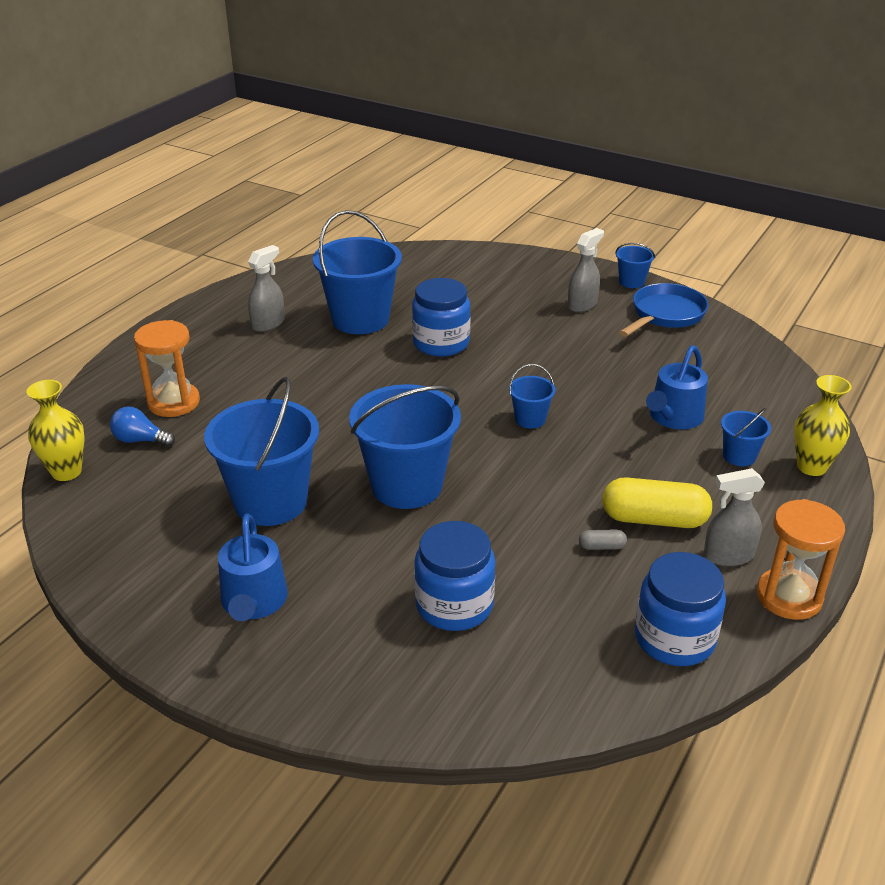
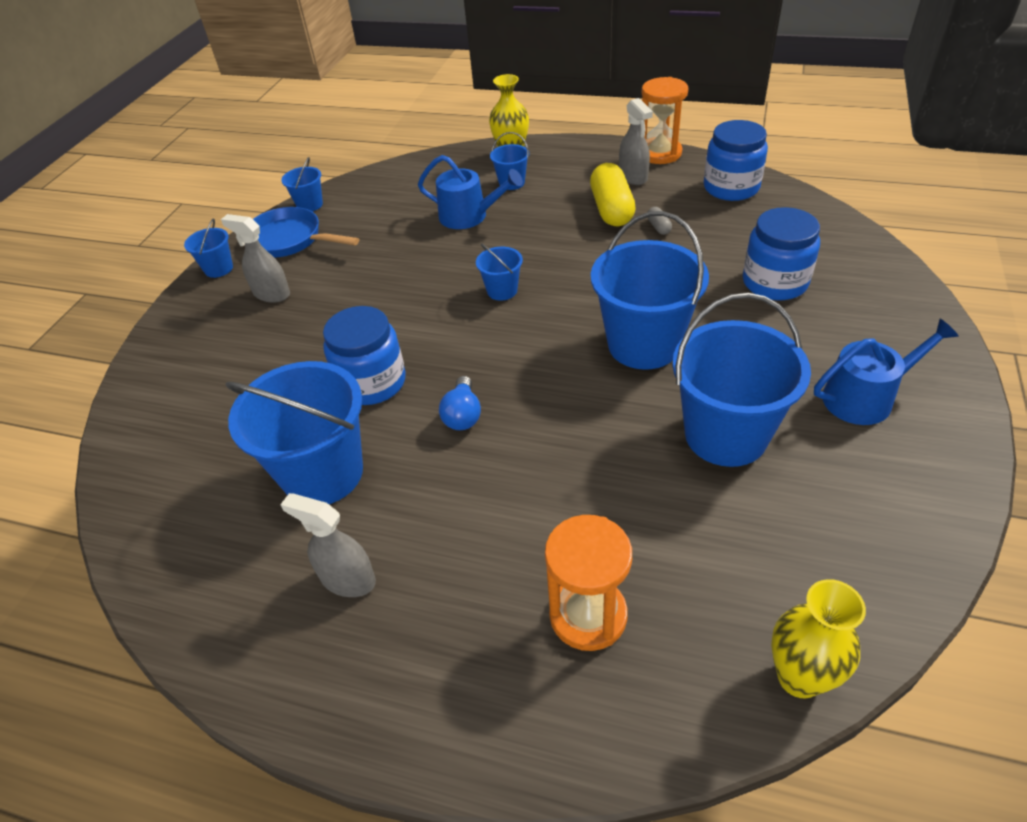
camera: 100 degrees left, 10 degrees up
blue light bulb [110,407,175,447] -> blue light bulb moved to [439,376,481,430]
none -> blue bucket [281,157,323,211]

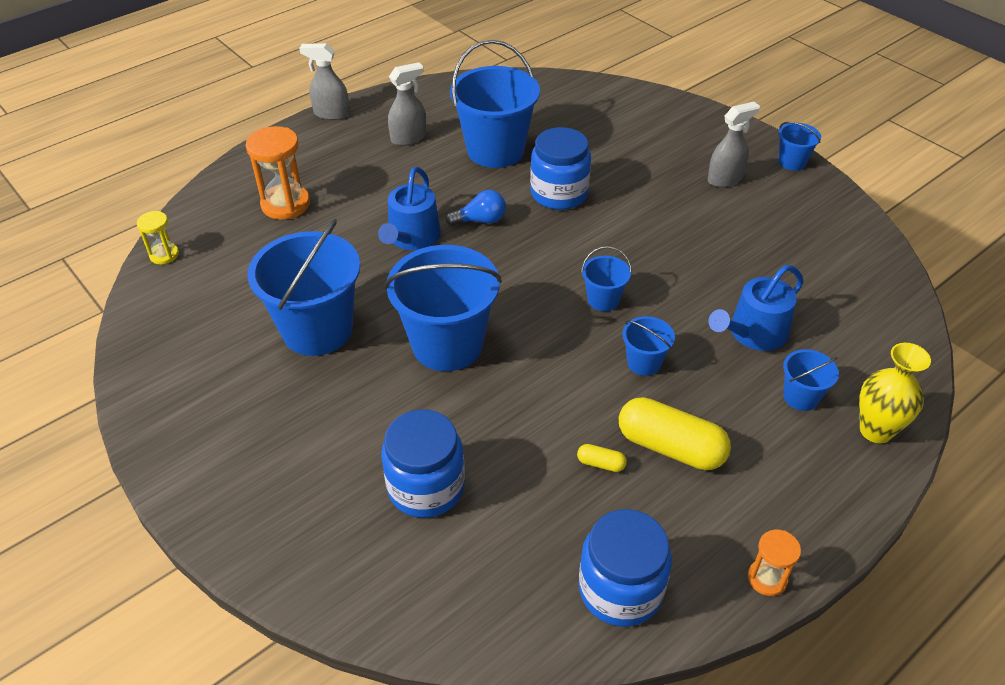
camera: 120 degrees right, 0 degrees up
blue pan [253,207,359,258] -> none
blue bucket [281,157,323,211] -> blue bucket moved to [622,316,675,376]
blue light bulb [439,376,481,430] -> blue light bulb turned 135 degrees clockwise [446,190,506,226]
grey spray bottle [619,98,653,185] -> grey spray bottle moved to [299,43,350,120]
orange hourglass [641,77,688,164] -> orange hourglass [748,529,801,596], size x0.56
grey capsule [647,207,672,235] -> yellow capsule [577,444,627,472]
yellow vase [771,579,866,698] -> yellow hourglass [137,211,179,265]
blue watering can [814,319,959,425] -> blue watering can moved to [378,167,441,250]

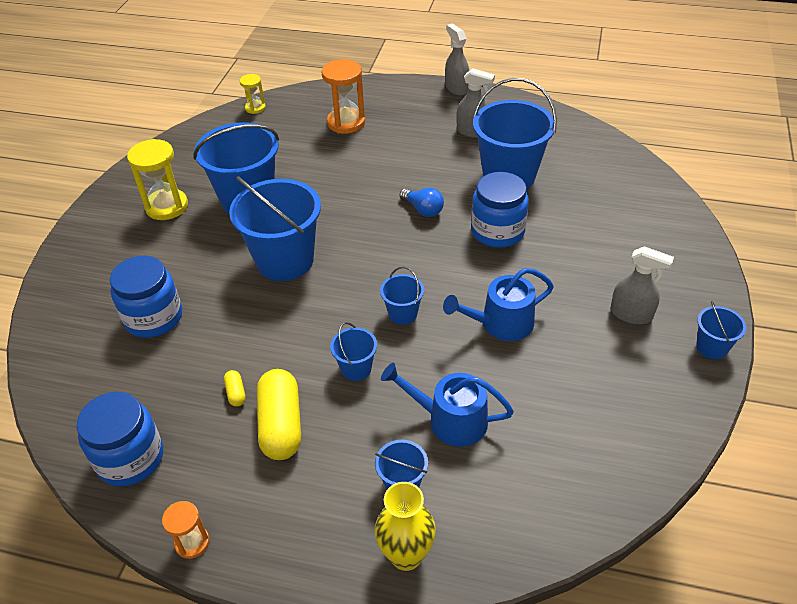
camera: 55 degrees right, 0 degrees up
blue watering can [378,167,441,250] -> blue watering can moved to [443,268,554,341]
none -> yellow hourglass [127,139,188,220]

